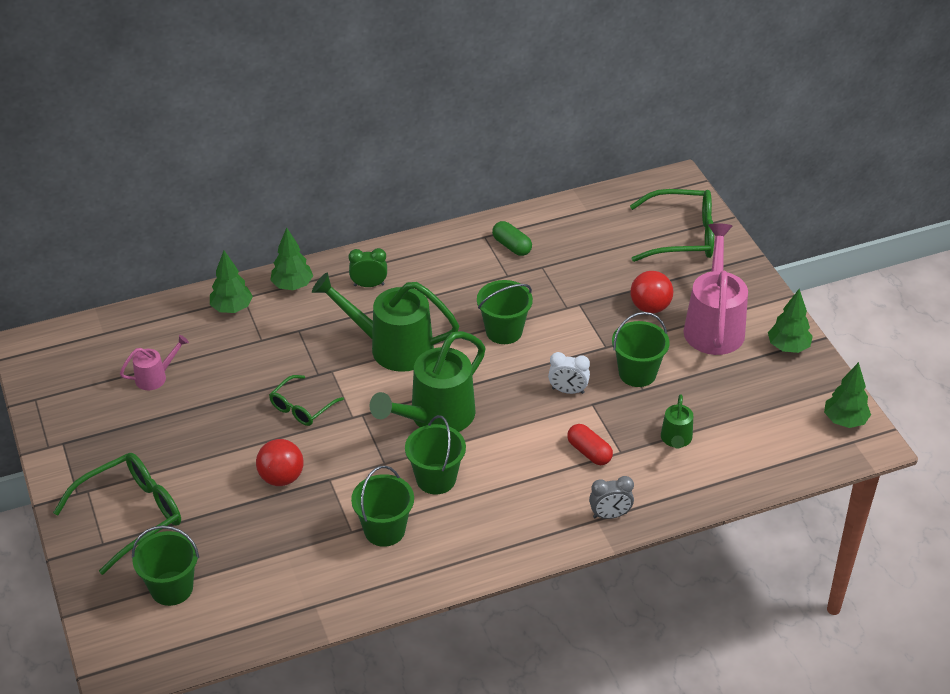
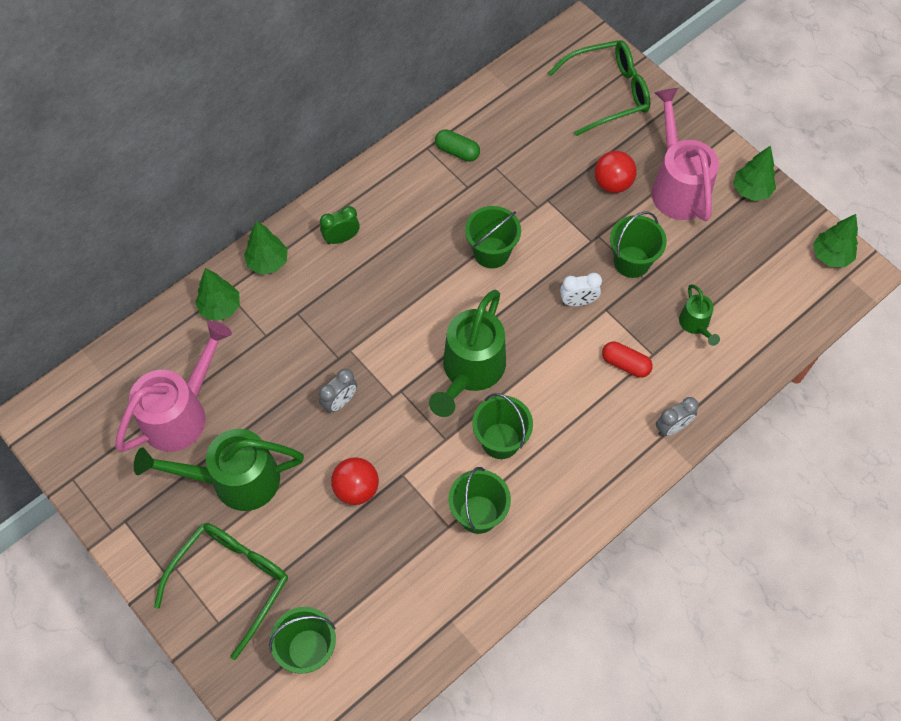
camera: 20 degrees left, 20 degrees up
pink watering can [120,335,189,390] -> pink watering can [115,321,232,452], size x2.04
green glasses [269,375,344,426] -> grey clock [319,369,357,413]
green watering can [312,273,459,372] -> green watering can moved to [134,429,304,511]

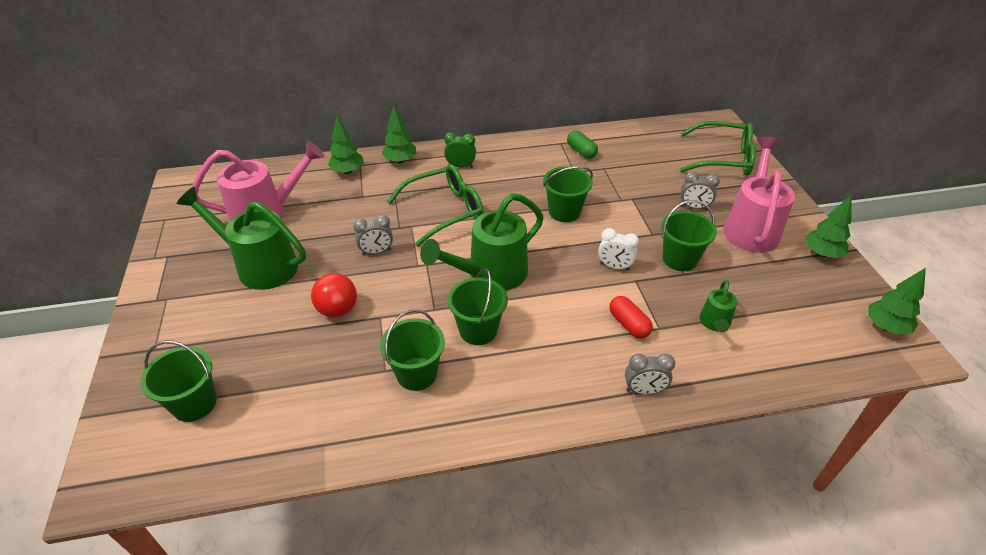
camera: 30 degrees right, 20 degrees down
green glasses [154,523,288,660] -> green glasses moved to [387,164,484,247]
red ball [594,151,637,193] -> grey clock [681,172,720,210]

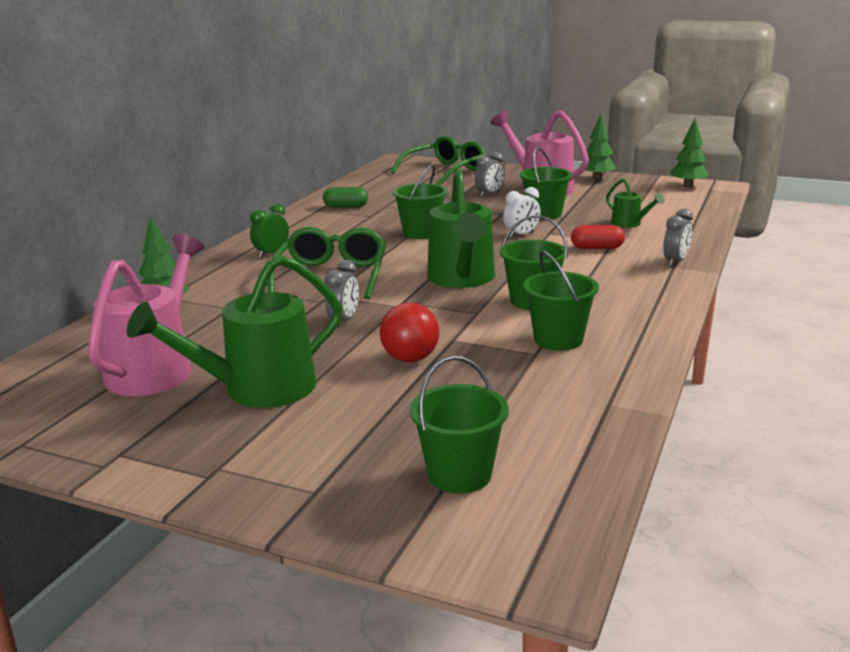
camera: 55 degrees left, 20 degrees down
green tree [382,105,416,164] -> none

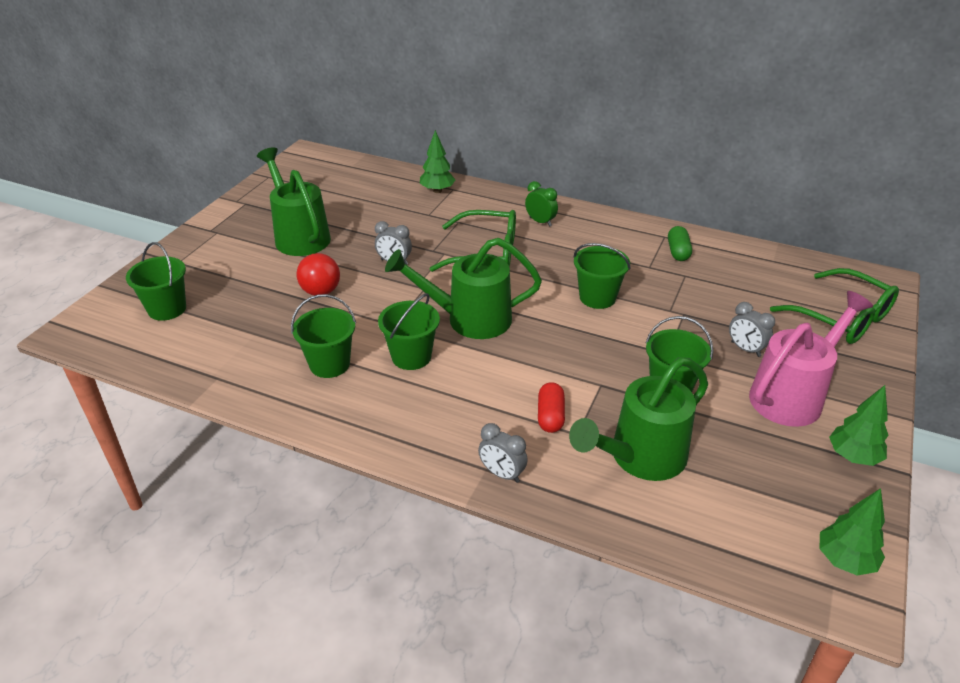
camera: 90 degrees right, 15 degrees up
pink watering can [88,234,204,396] -> none
white clock [503,187,540,238] -> none
green watering can [606,178,665,228] -> green watering can [569,357,708,481], size x2.04

